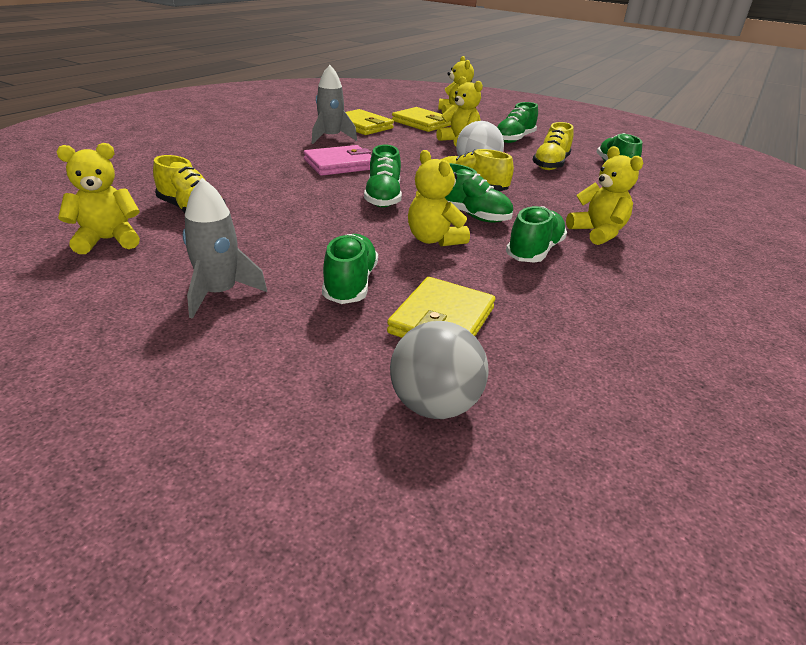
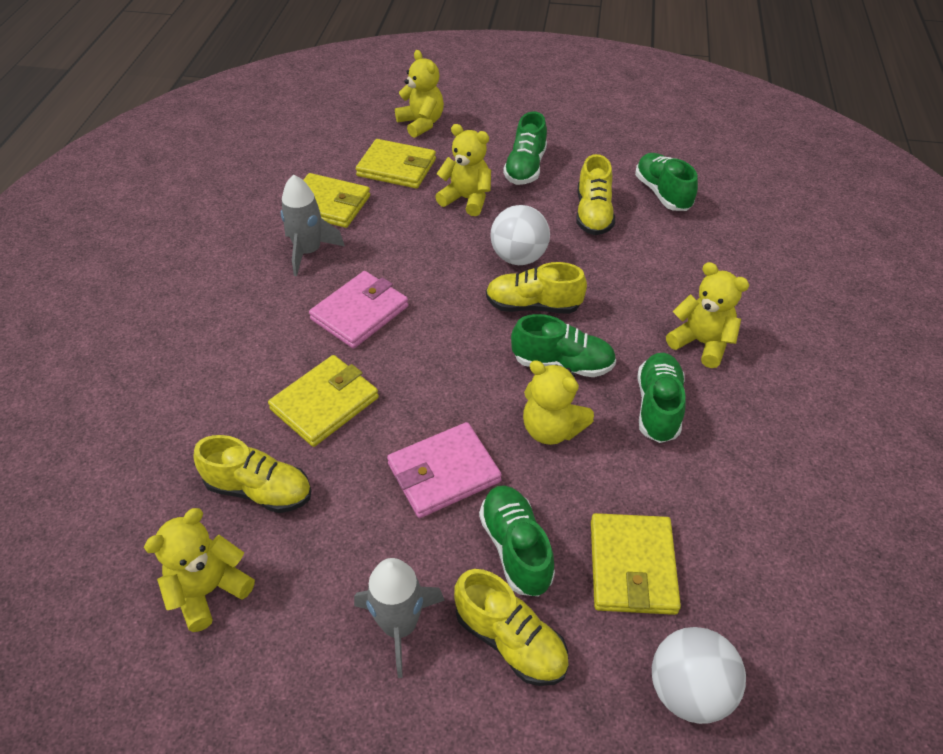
camera: 20 degrees left, 15 degrees up
green shoe [364,145,402,207] -> none
grey ball [390,321,488,419] -> white ball [652,627,746,724]
none -> yellow wallet [268,355,379,447]
none -> pink wallet [387,422,502,518]
none -> yellow shoe [454,569,569,686]

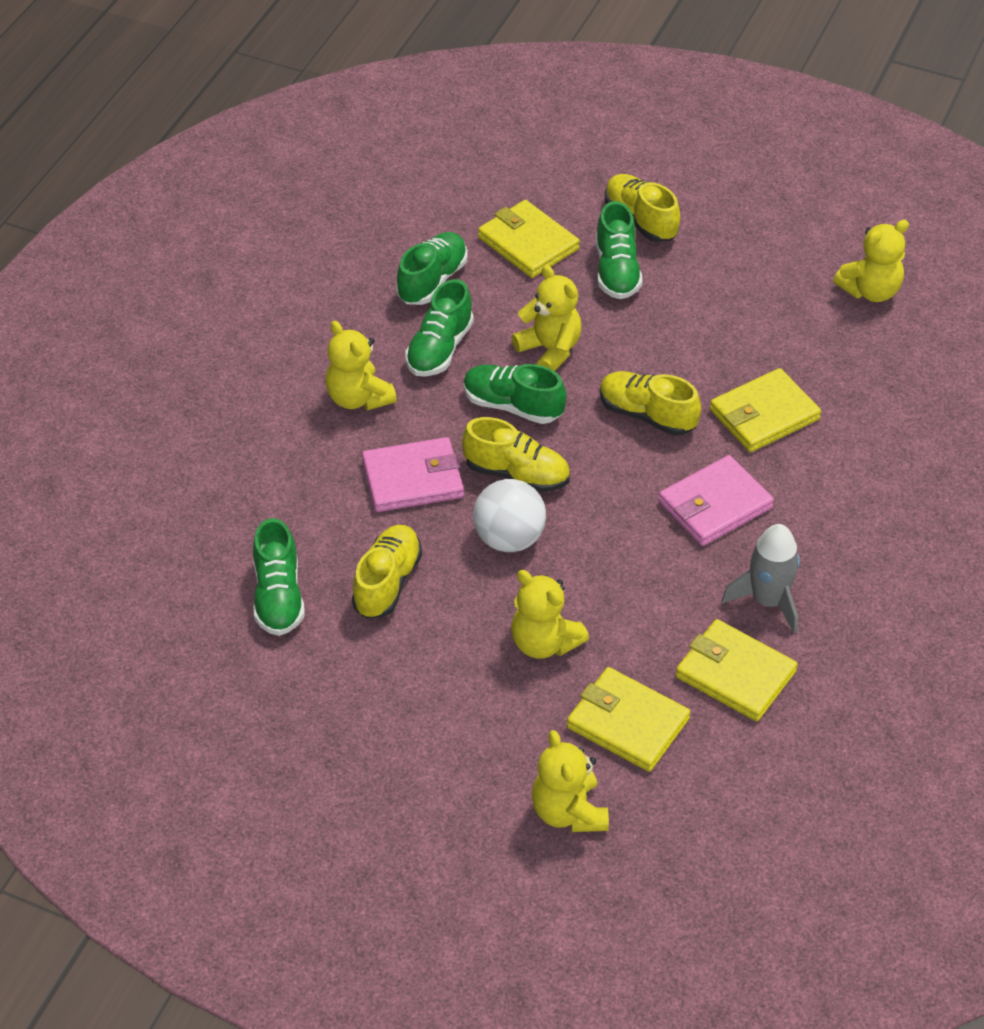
camera: 165 degrees left, 0 degrees up
yellow shoe [193,435,311,513] -> yellow shoe moved to [600,371,701,436]
grey rocket [354,558,445,678] -> none
pink wallet [387,422,502,518] -> pink wallet moved to [362,437,464,512]
green shoe [503,112,547,185] -> green shoe moved to [396,232,468,305]
yellow wallet [591,513,681,615] -> yellow wallet turned 60 degrees counterclockwise [478,200,580,278]
white ball [652,627,746,724] -> none

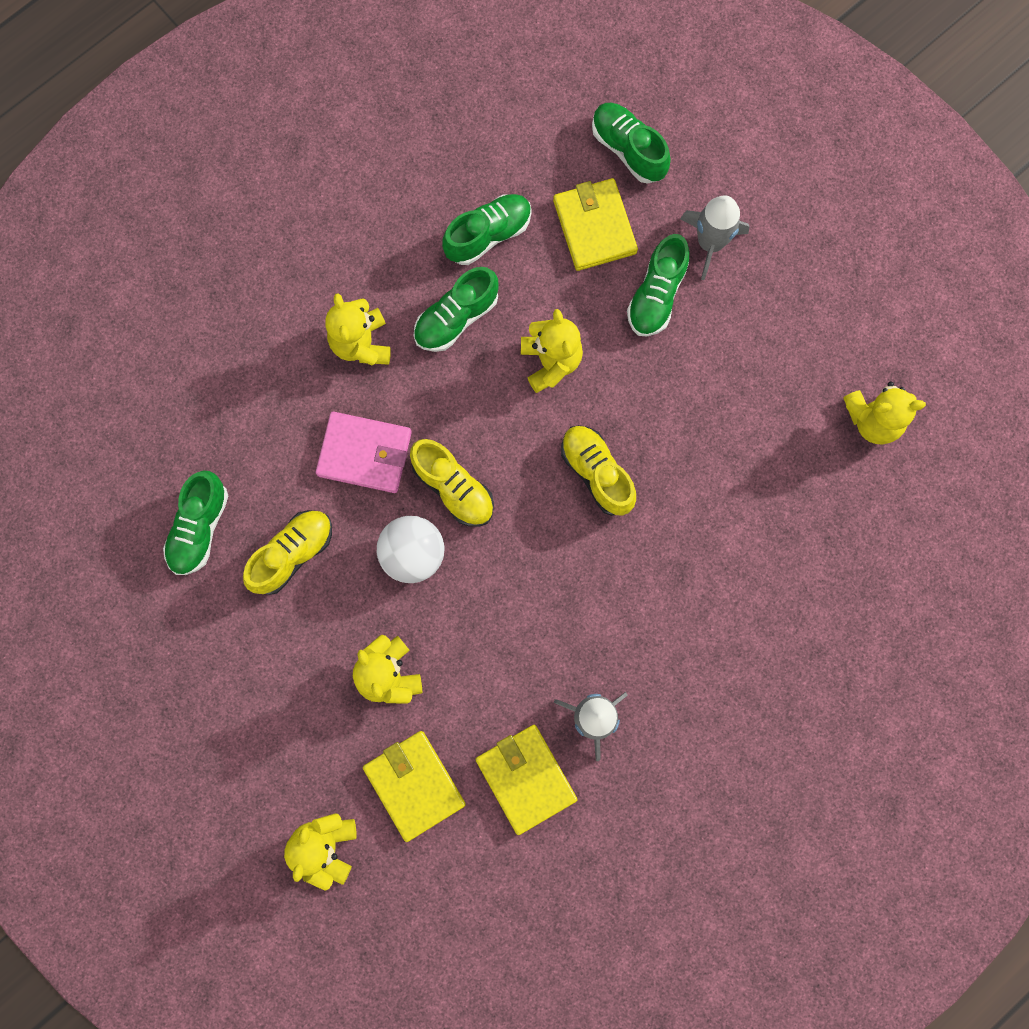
camera: 25 degrees right, 30 degrees up
green shoe [463,364,567,424] -> green shoe moved to [592,103,671,184]
yellow shoe [605,174,680,242] -> grey rocket [680,195,750,280]
pink wallet [659,455,774,546] -> none
yellow wallet [710,368,821,452] -> none

